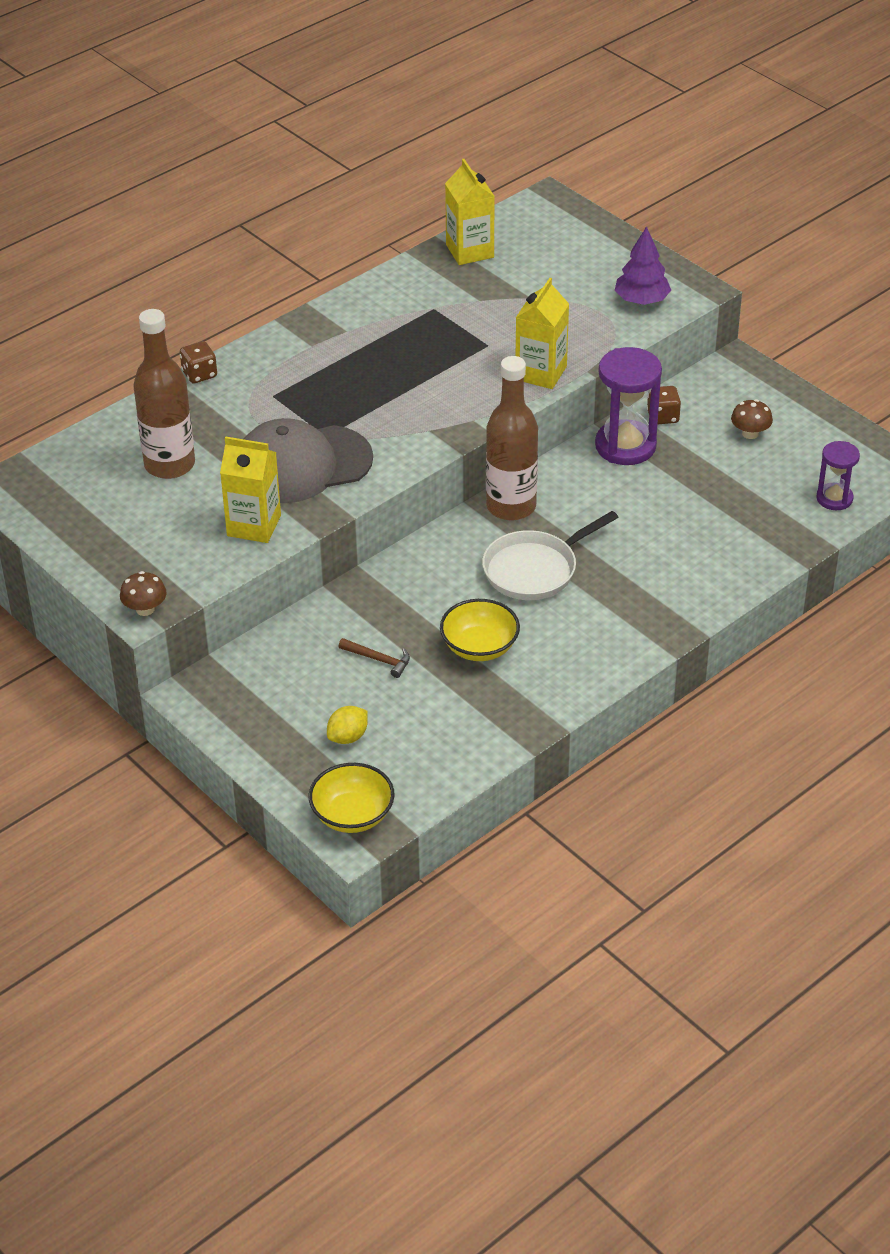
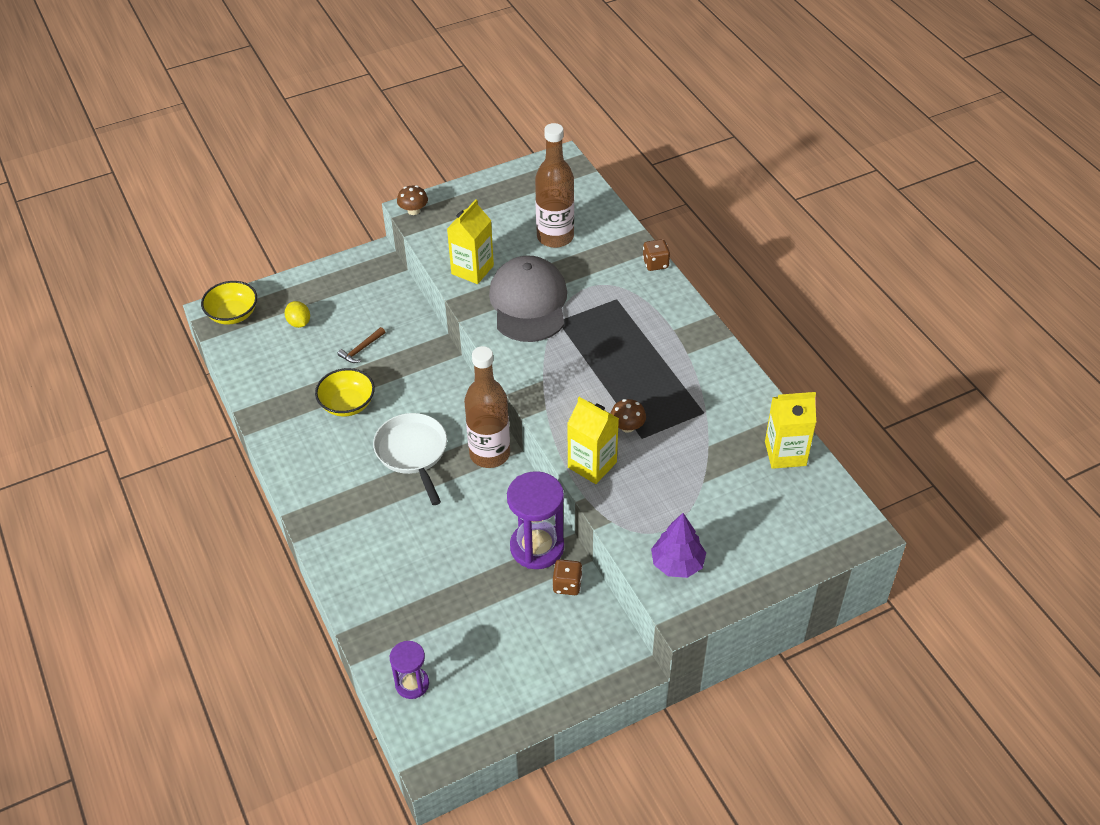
camera: 105 degrees right, 5 degrees up
brown mushroom [731,399,773,439] -> brown mushroom moved to [610,399,646,433]

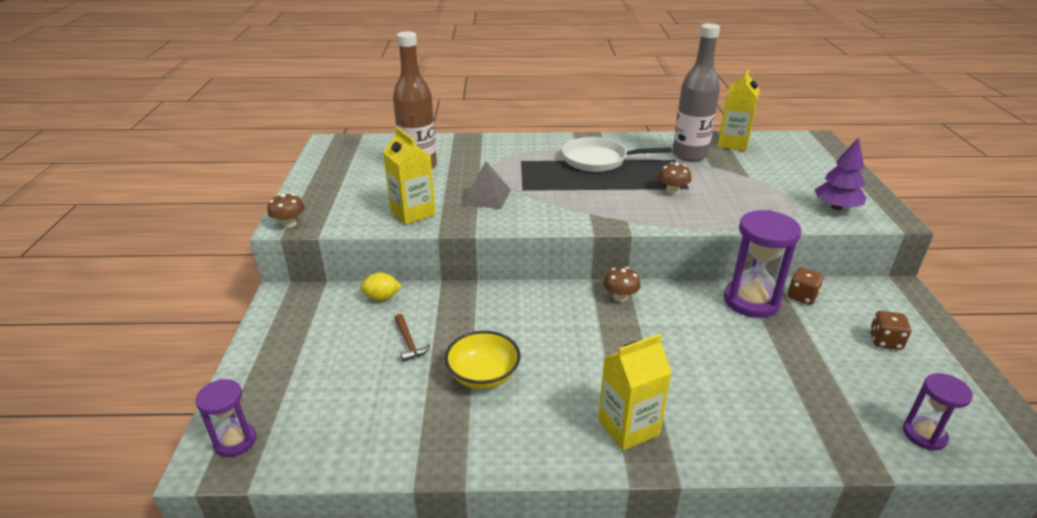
camera: 65 degrees left, 15 degrees down
yellow bowl [201,281,257,324] -> purple hourglass [196,379,256,457]
yellow lemon [285,301,310,328] -> yellow lemon moved to [360,272,402,301]
white pan [373,413,447,505] -> white pan moved to [562,137,672,172]
brown bottle [464,346,510,468] -> brown mushroom [603,267,640,302]
grey cap [489,256,567,342] -> grey pyramid [462,161,511,209]
yellow carton [567,397,619,484] -> yellow carton moved to [598,334,672,451]
brown dice [643,239,670,271] -> brown dice moved to [870,311,911,350]
none -> grey bottle [672,23,720,162]

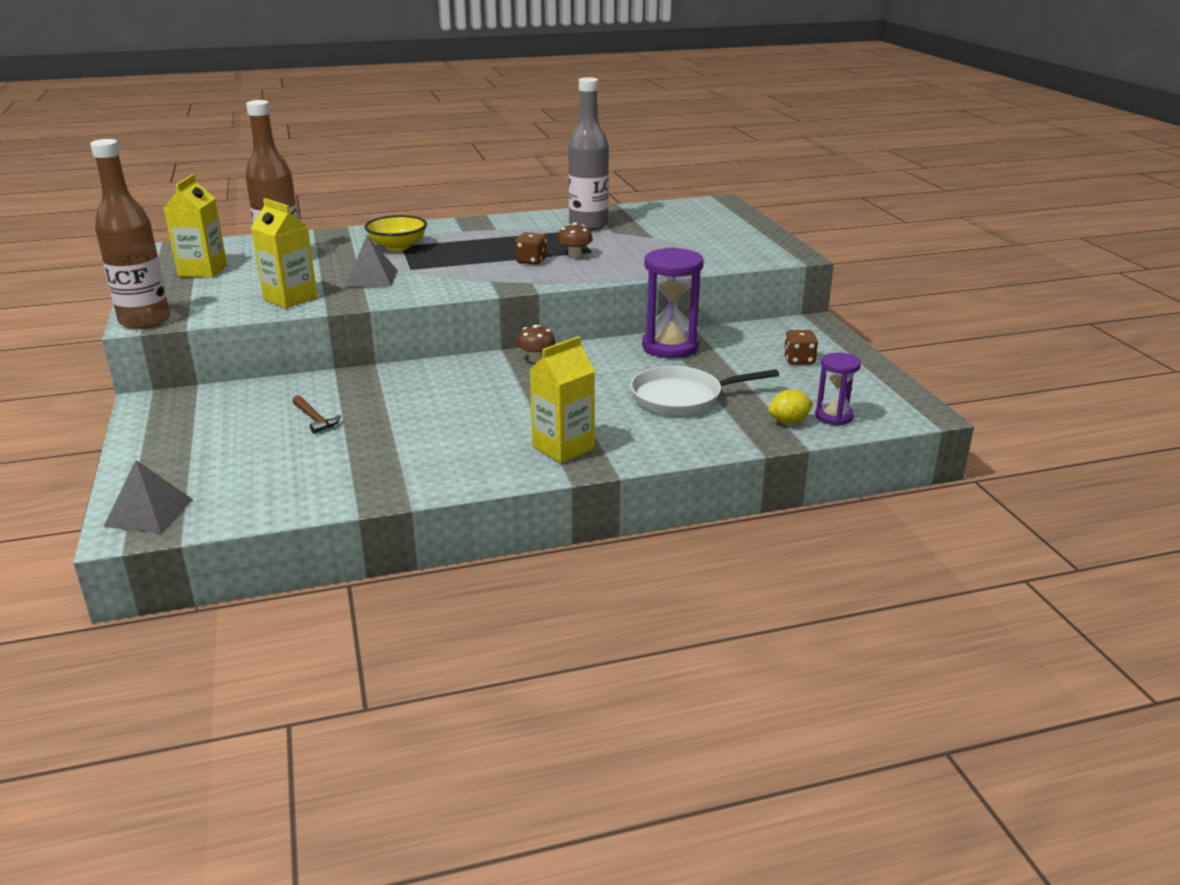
camera: 15 degrees left, 5 degrees down
purple hourglass [196,379,256,457] -> grey pyramid [104,460,193,533]
brown mushroom [267,194,305,228] -> brown bottle [90,139,170,329]
yellow lemon [360,272,402,301] -> yellow lemon moved to [768,390,813,424]
yellow bowl [445,331,521,389] -> yellow bowl moved to [364,215,427,251]
white pan [562,137,672,172] -> white pan moved to [630,366,779,416]
yellow carton [717,69,760,151] -> yellow carton moved to [164,174,227,278]
brown dice [787,267,824,305] -> brown dice moved to [515,232,547,265]
purple tree [815,137,866,210] -> none

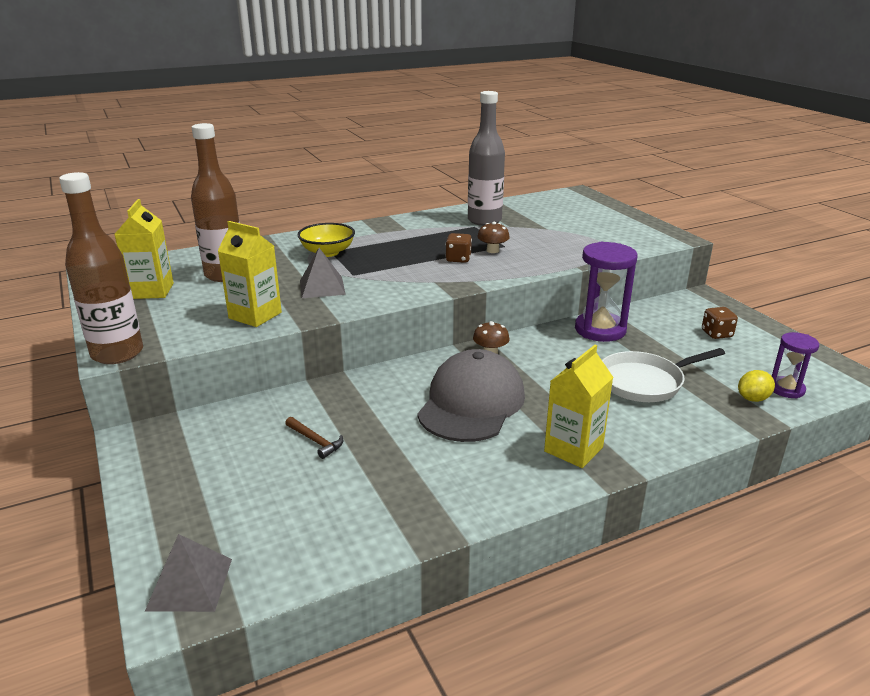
camera: 10 degrees left, 0 degrees up
none -> grey cap [417,349,525,442]

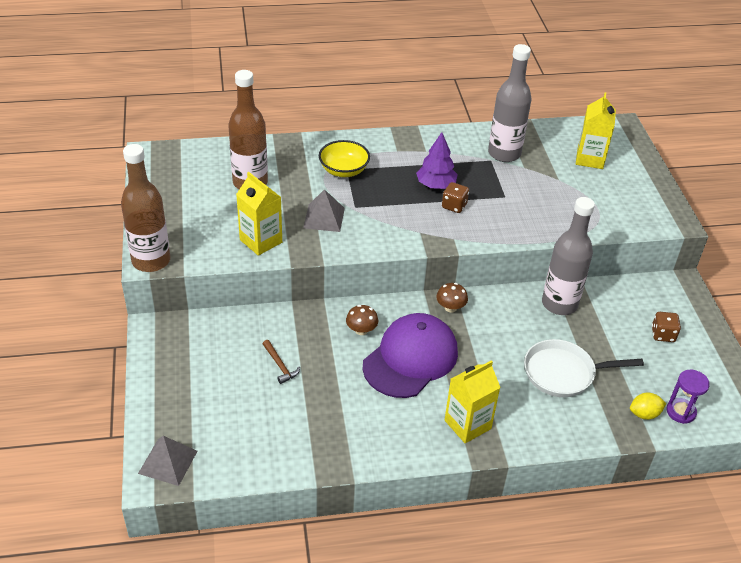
camera: 15 degrees right, 15 degrees up
yellow carton [115,199,174,299] -> yellow carton moved to [576,92,616,169]
grey cap [417,349,525,442] -> purple cap [362,313,458,398]
brown mushroom [477,222,510,253] -> brown mushroom moved to [346,305,378,335]
purple hourglass [575,242,637,342] -> grey bottle [542,197,595,315]
none -> purple tree [416,132,458,189]

